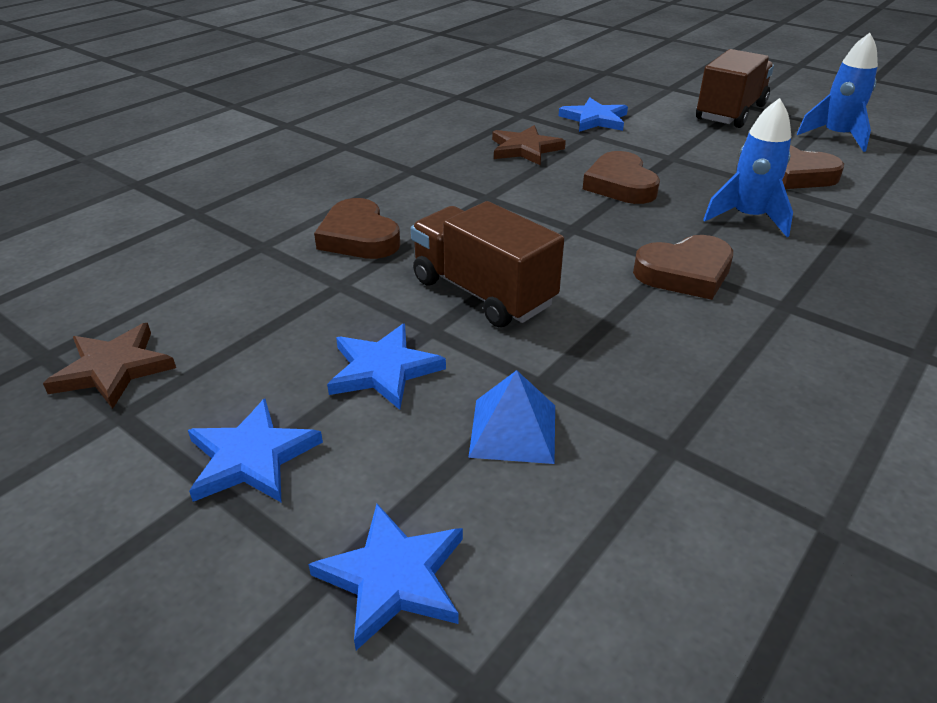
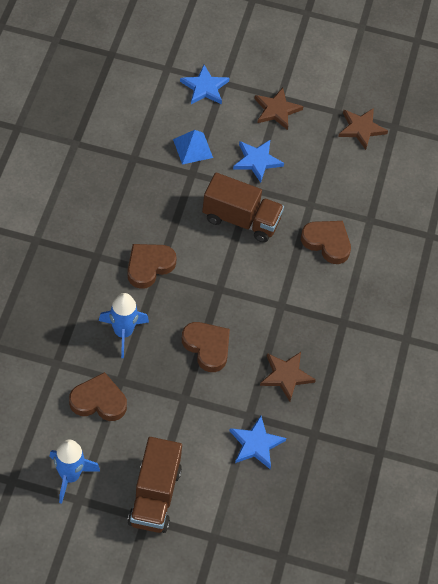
camera: 150 degrees right, 20 degrees up
blue star [188,398,323,503] -> brown star [255,88,304,130]

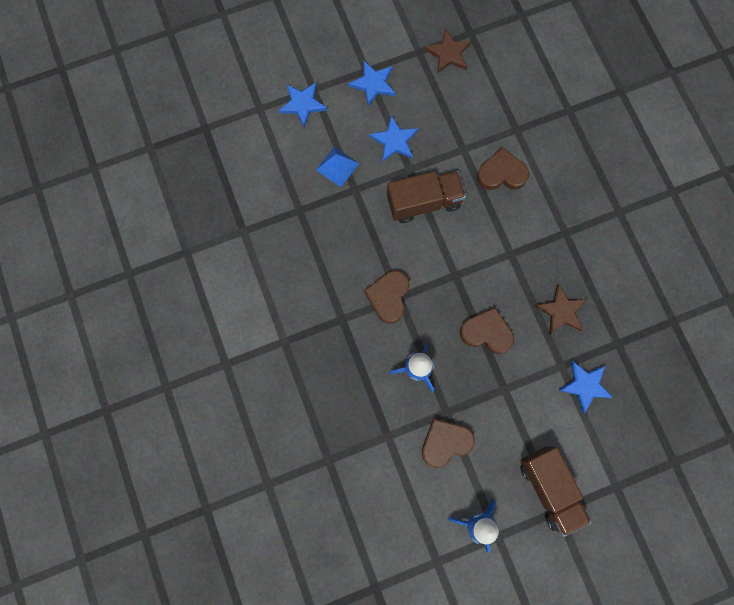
camera: 30 degrees left, 20 degrees up
brown star [255,88,304,130] -> blue star [348,61,396,106]

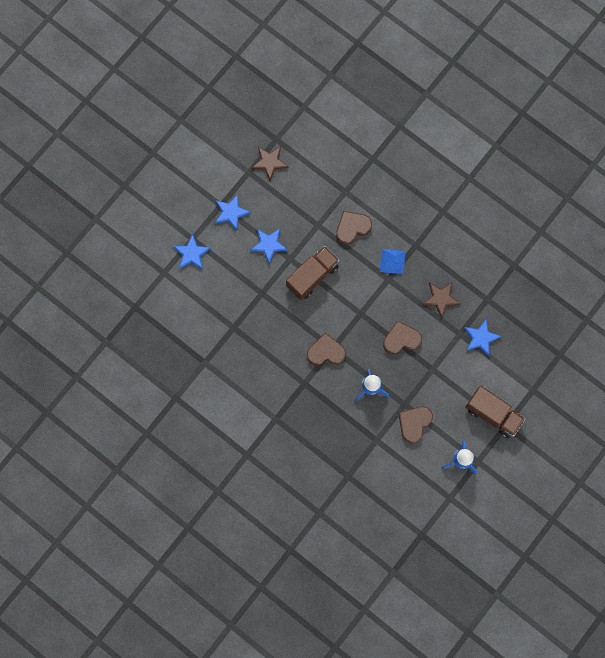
camera: 30 degrees left, 0 degrees up
blue pyramid [316,147,359,187] -> blue pyramid moved to [380,249,406,274]
brown heart [364,271,409,324] -> brown heart turned 105 degrees clockwise [307,333,346,366]

